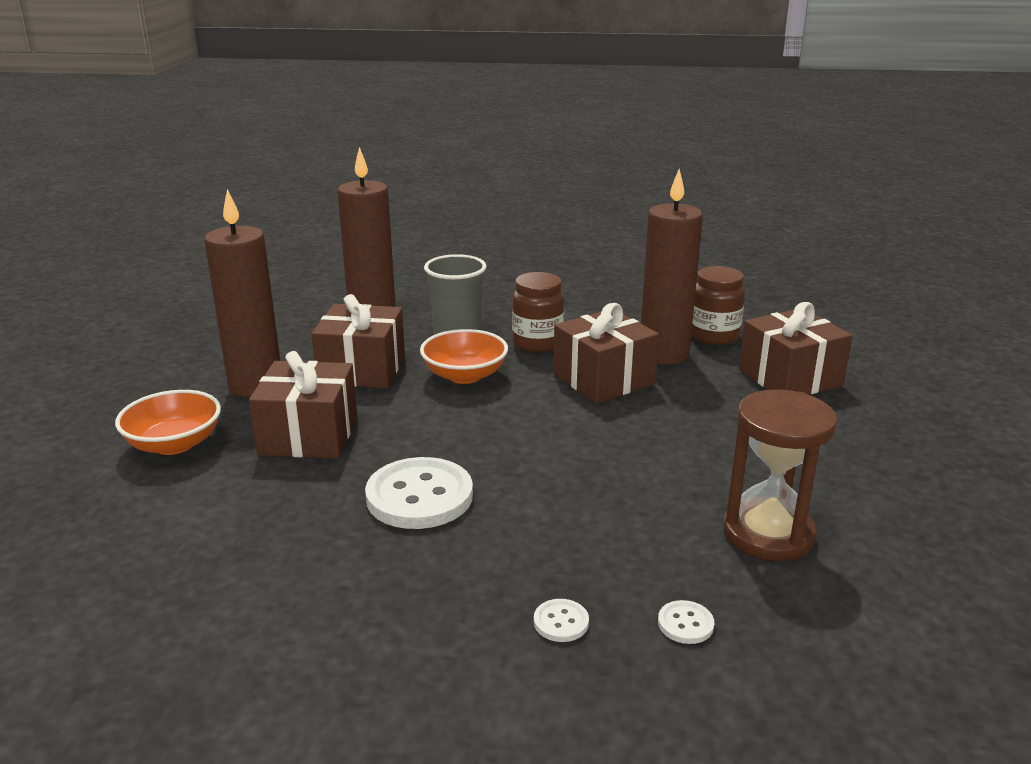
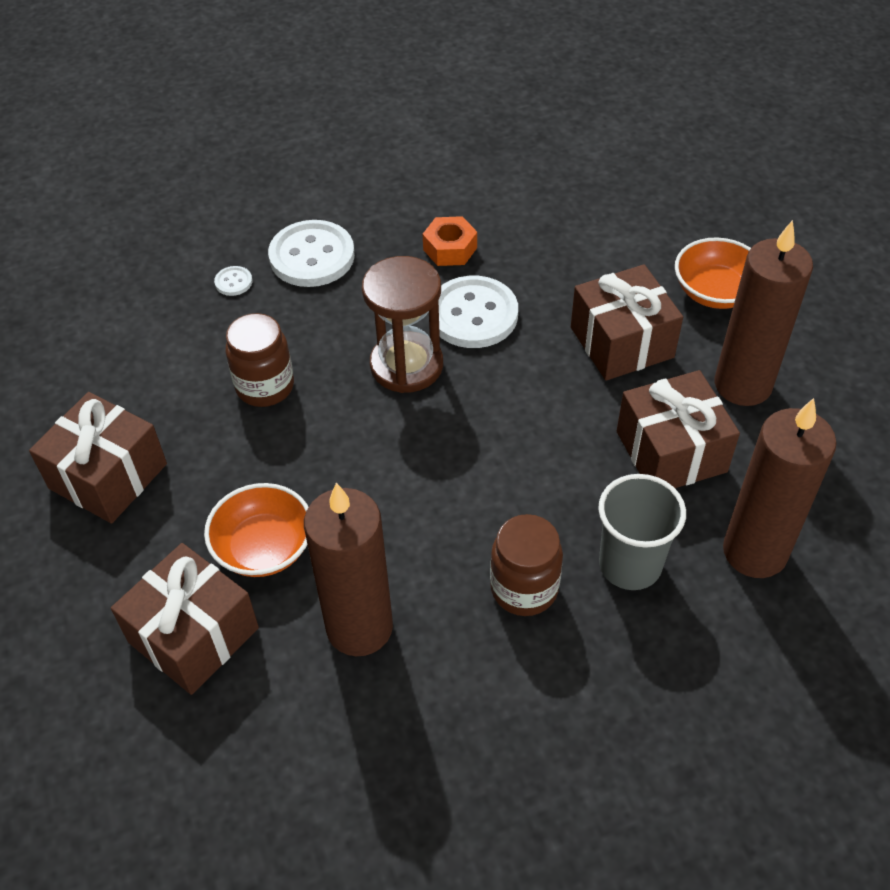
camera: 155 degrees right, 25 degrees up
orange bowl [420,329,508,384] -> orange bowl moved to [204,483,309,577]
white button [534,599,589,642] -> white button [268,220,355,287], size x2.32
brown gift [553,303,659,403] -> brown gift moved to [29,392,167,524]
brown jar [691,266,745,345] -> brown jar moved to [225,313,294,407]
brown hourglass [723,389,837,561] -> brown hourglass moved to [362,256,443,393]
none -> orange nut [423,216,477,266]

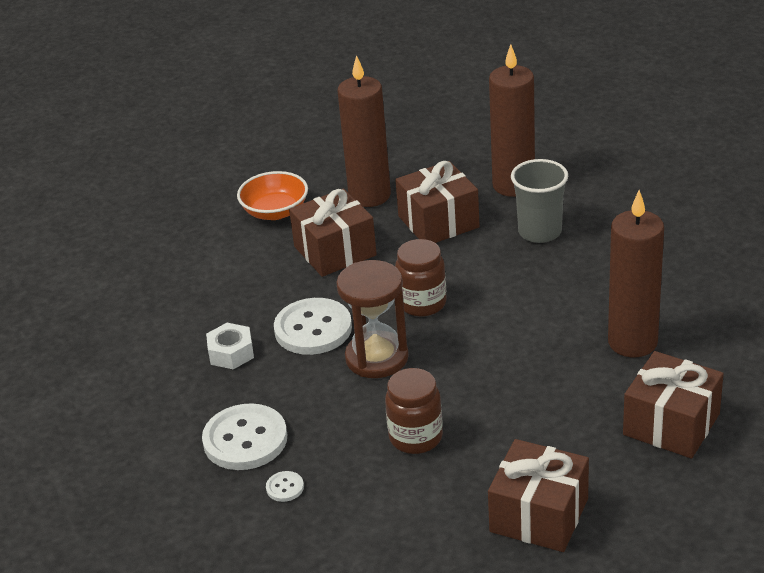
camera: 95 degrees left, 15 degrees down
orange bowl [204,483,309,577] -> none
orange nut [423,216,477,266] -> white nut [206,323,254,369]
brown jar [490,514,563,616] -> brown jar moved to [395,239,447,317]

